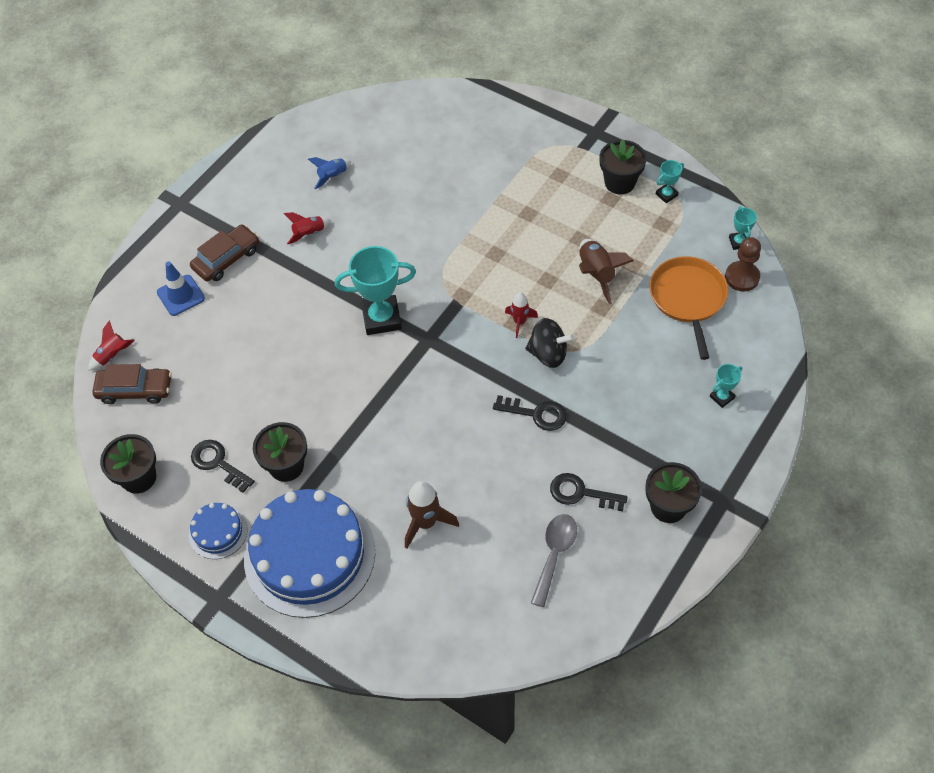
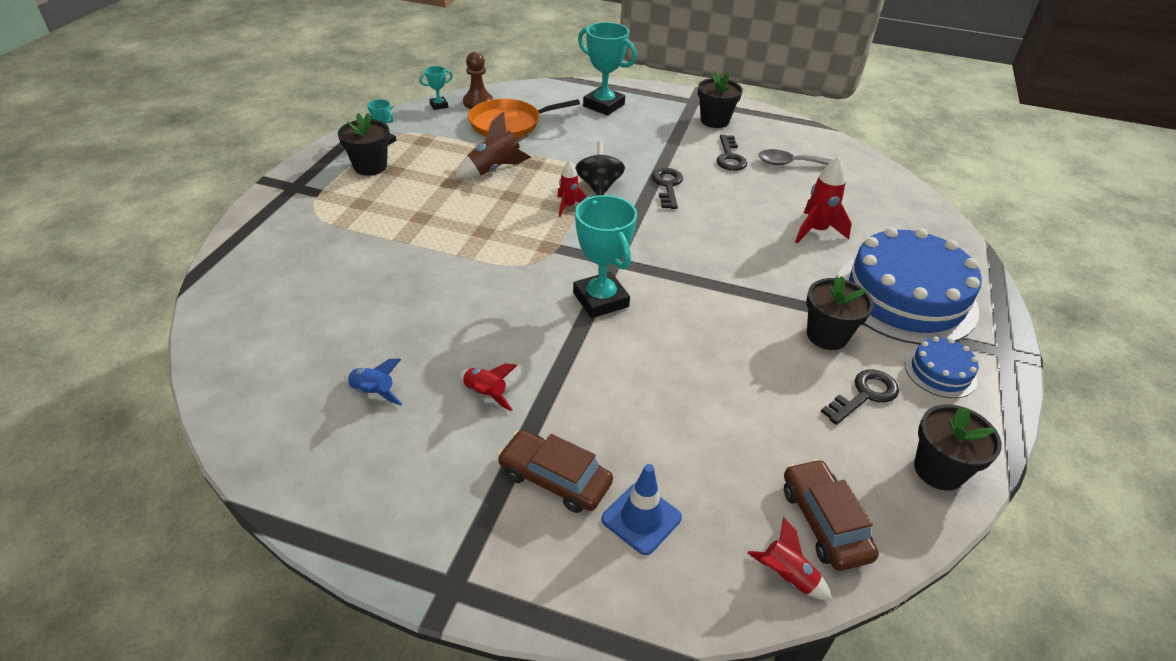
camera: 110 degrees left, 15 degrees down
black key [191,440,255,493] -> black key turned 150 degrees counterclockwise [821,370,899,425]
brown rocket [405,481,459,549] -> red rocket [795,157,852,243]
turquoise trophy [710,364,742,408] -> turquoise trophy [578,22,637,116], size x2.08

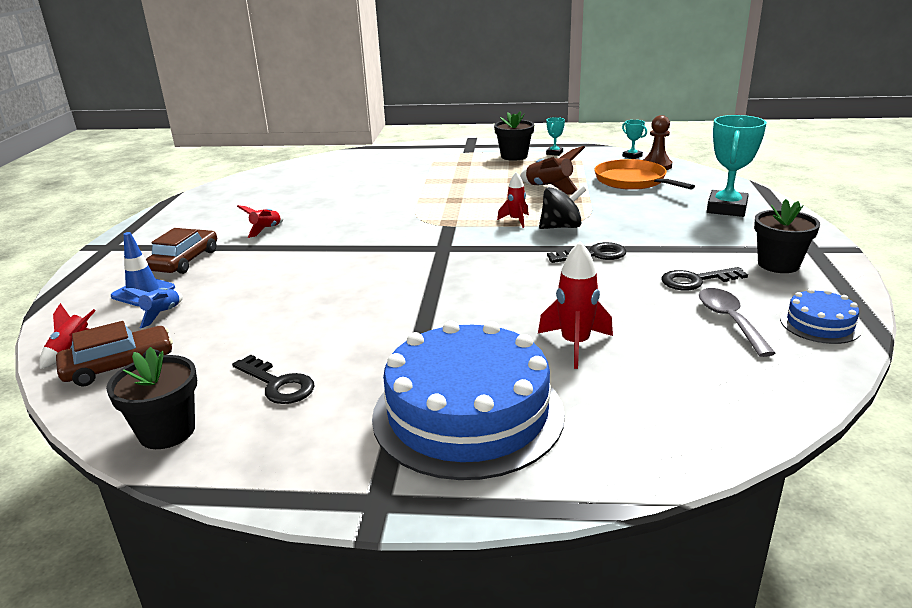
camera: 80 degrees right, 15 degrees down
blue rocket [344,358,402,405] -> blue rocket moved to [122,288,183,328]
turquoise trophy [573,195,637,318] -> none
black flower pot [806,276,873,350] -> none
blue cake [905,337,979,398] -> blue cake moved to [780,289,862,344]

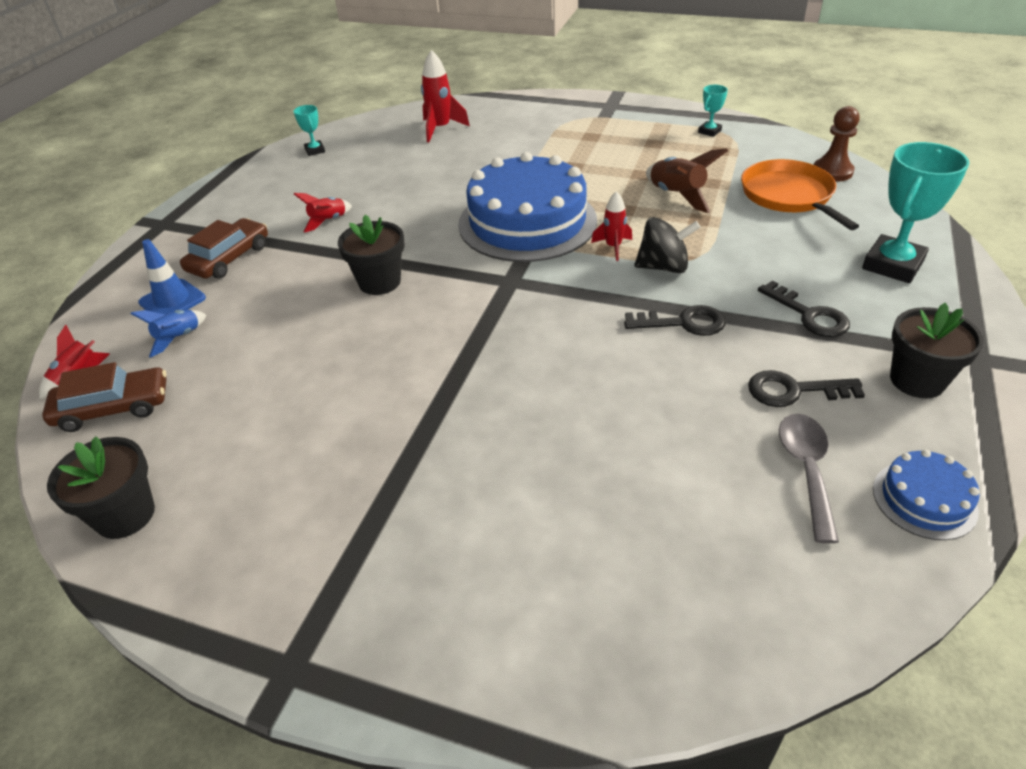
camera: 15 degrees right, 15 degrees up
black key [232,355,315,404] -> black key moved to [758,280,850,337]
blue cake [372,321,565,480] -> blue cake moved to [458,152,597,262]
black flower pot [494,111,534,161] -> black flower pot moved to [338,215,405,295]
red rocket [538,241,613,369] -> red rocket moved to [421,50,470,142]
turquoise trophy [622,120,647,159] -> turquoise trophy moved to [293,105,325,156]

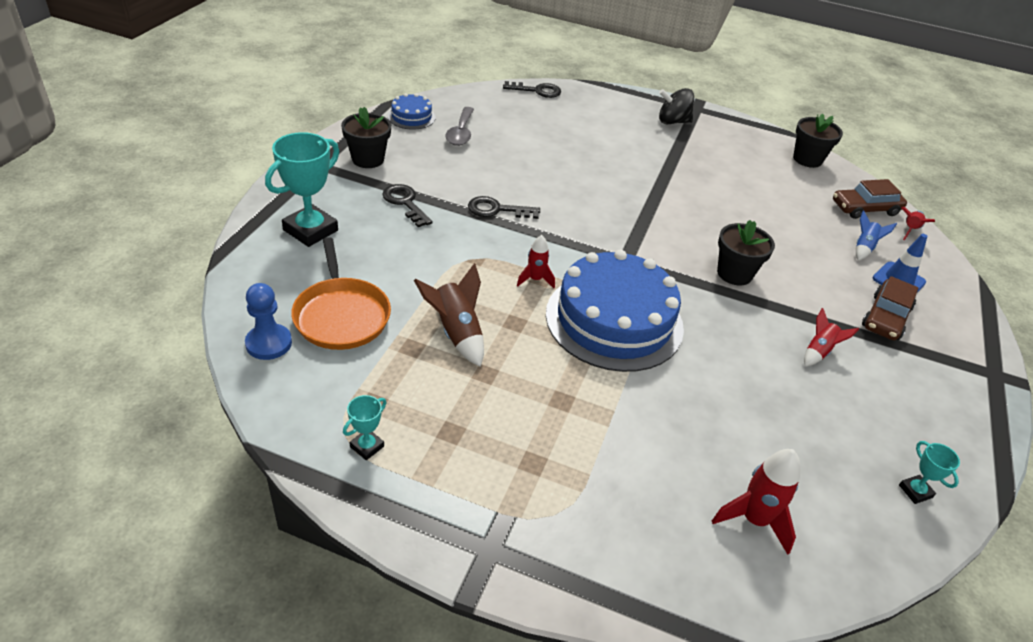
camera: 175 degrees right, 0 degrees up
black spinning top [634,217,700,273] -> black spinning top moved to [659,88,694,124]
black key [748,370,865,407] -> black key moved to [503,81,561,98]
brown pawn [814,106,860,182] -> blue pawn [245,283,292,360]

